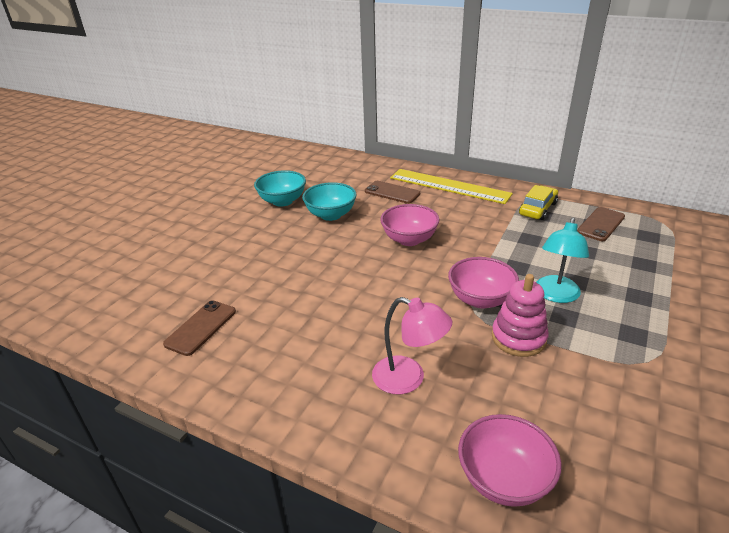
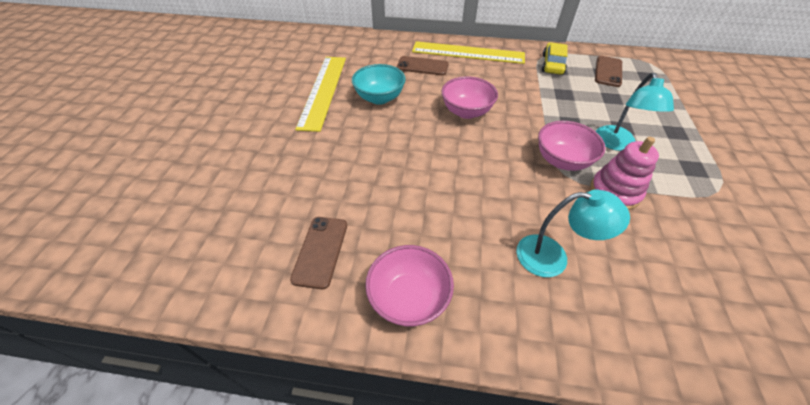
camera: 20 degrees left, 15 degrees up
turquoise bowl [254,170,306,207] -> yellow ruler [295,57,346,132]
pink lamp [372,297,452,395] -> turquoise lamp [516,189,630,277]
pink bowl [458,414,562,507] -> pink bowl moved to [365,245,454,326]

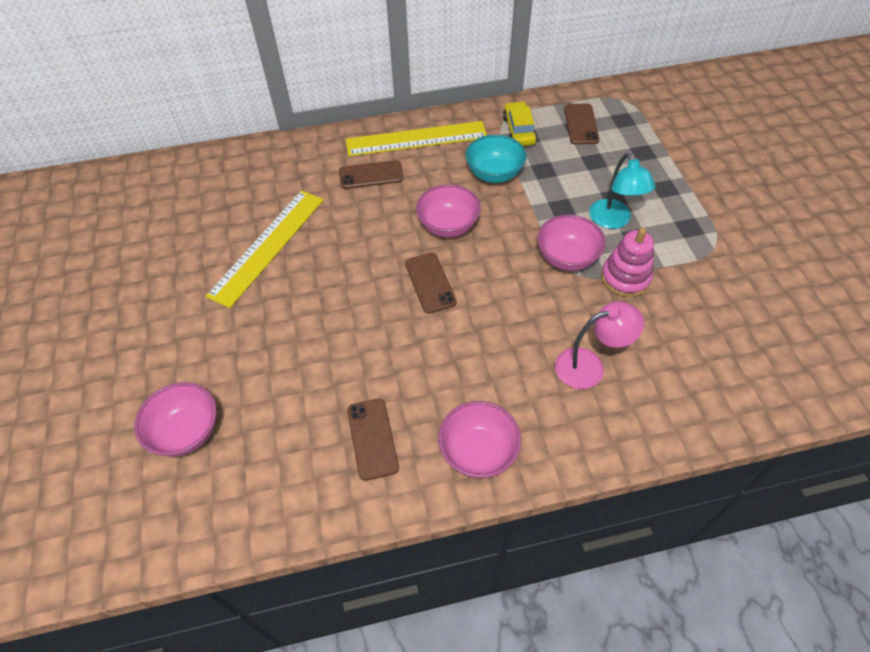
camera: 20 degrees left, 5 degrees up
yellow ruler [295,57,346,132] -> yellow ruler turned 45 degrees clockwise [206,190,324,308]
turquoise bowl [352,64,406,105] -> turquoise bowl moved to [465,134,527,183]
turquoise lamp [516,189,630,277] -> pink lamp [555,301,644,389]
none -> pink bowl [134,382,217,456]
none -> brown phone [405,253,457,314]

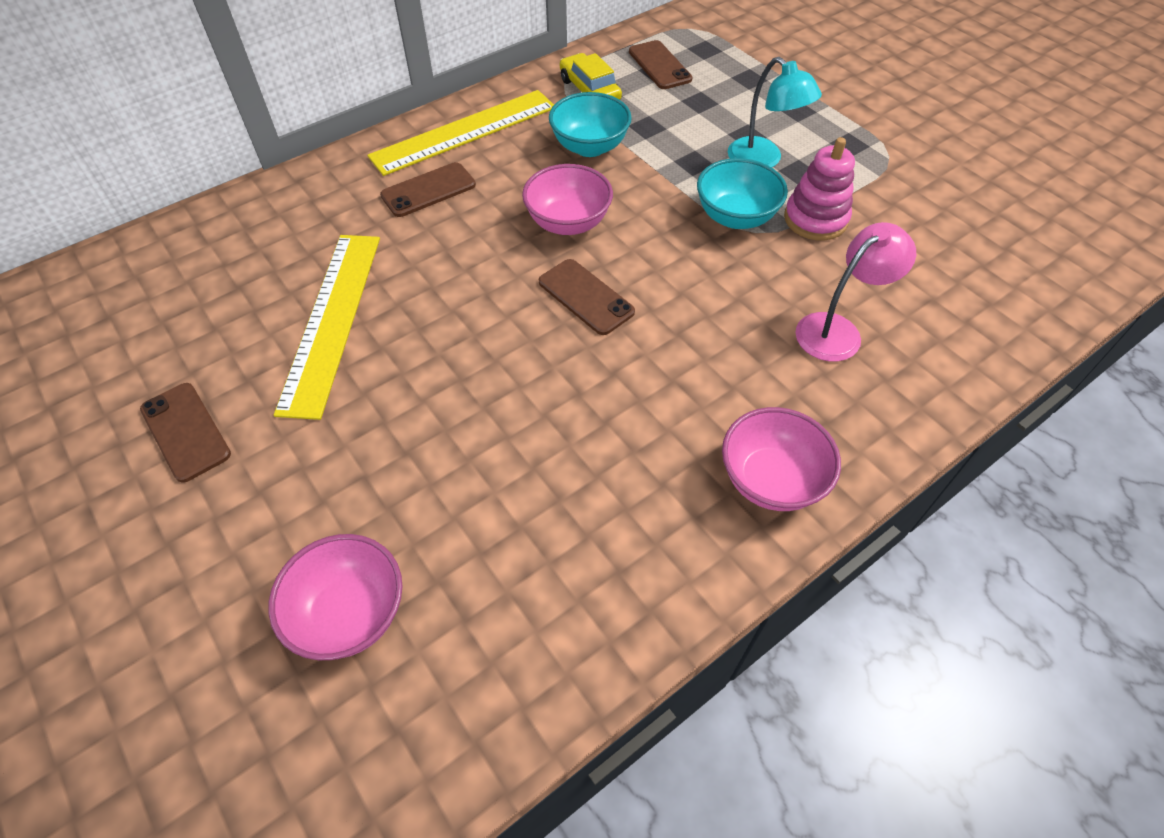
camera: 25 degrees left, 0 degrees up
brown phone [347,399,399,481] -> brown phone moved to [140,383,231,482]
pink bowl [537,215,606,271] -> turquoise bowl [697,158,788,229]

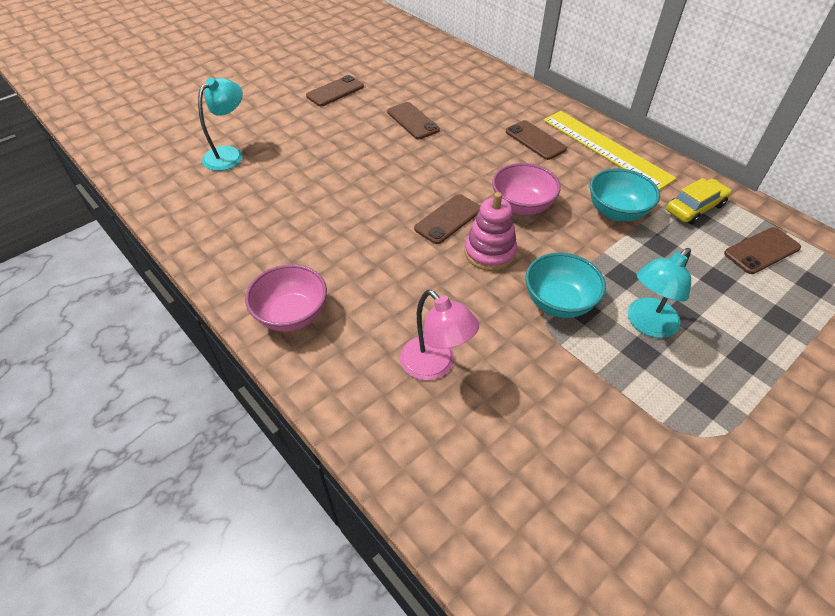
camera: 85 degrees right, 5 degrees down
pink bowl [268,534,403,660] -> turquoise lamp [198,78,243,171]
yellow ruler [274,235,380,420] -> brown phone [387,102,440,139]
pink stacking toy [784,137,855,240] -> pink stacking toy moved to [464,192,517,271]

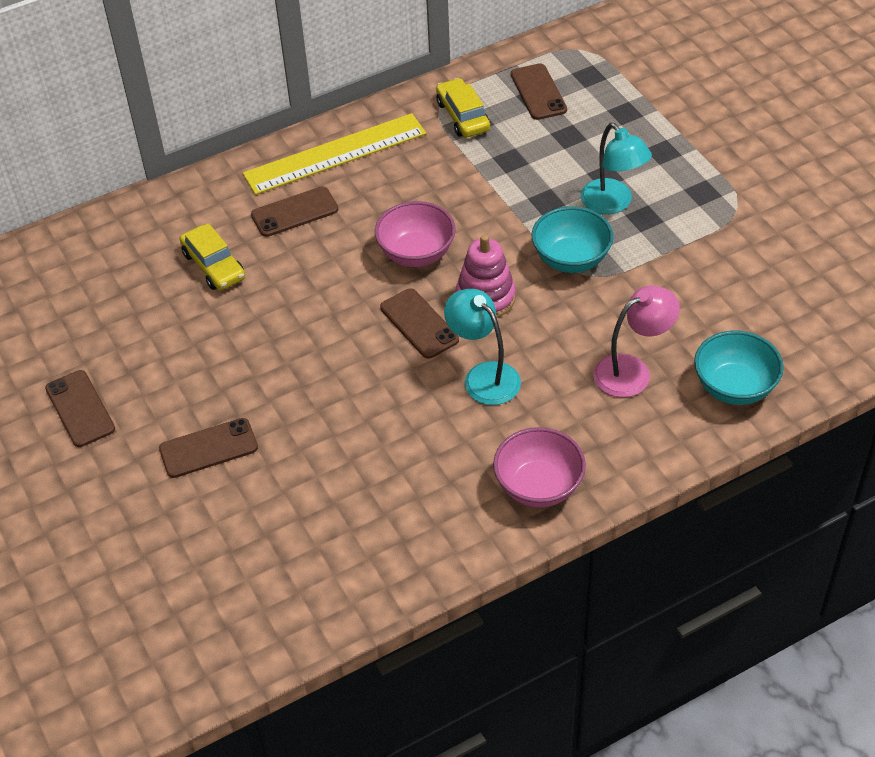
camera: 75 degrees left, 0 degrees up
turquoise lamp [198,78,243,171] -> turquoise lamp moved to [444,289,521,405]
brown phone [387,102,440,139] -> brown phone moved to [159,418,258,478]
turquoise bowl [590,169,660,221] -> turquoise bowl moved to [694,331,784,405]
none -> yellow car [179,223,245,290]

